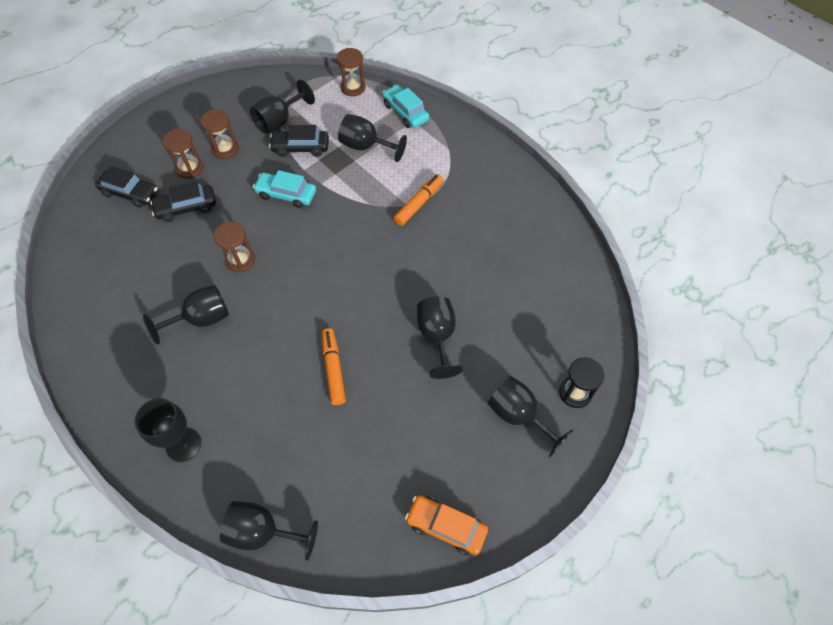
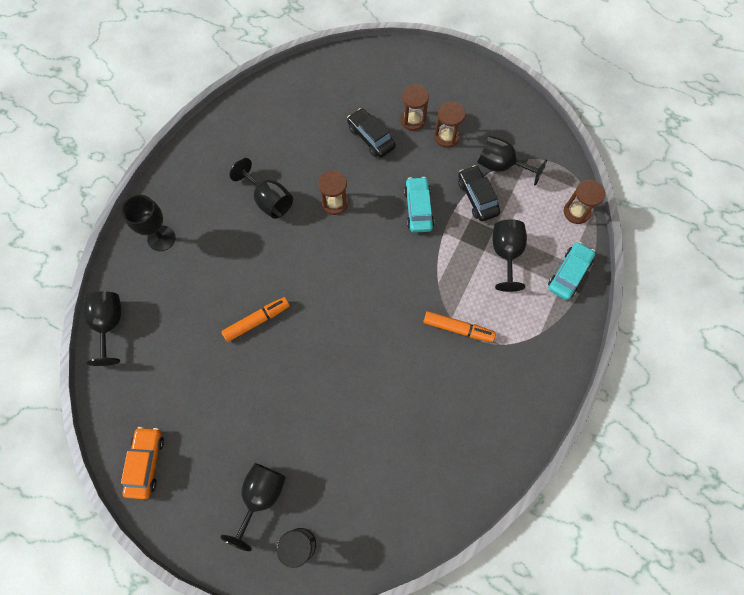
camera: 70 degrees right, 10 degrees up
black car [95,166,158,208] -> none
black goblet [417,296,463,379] -> none

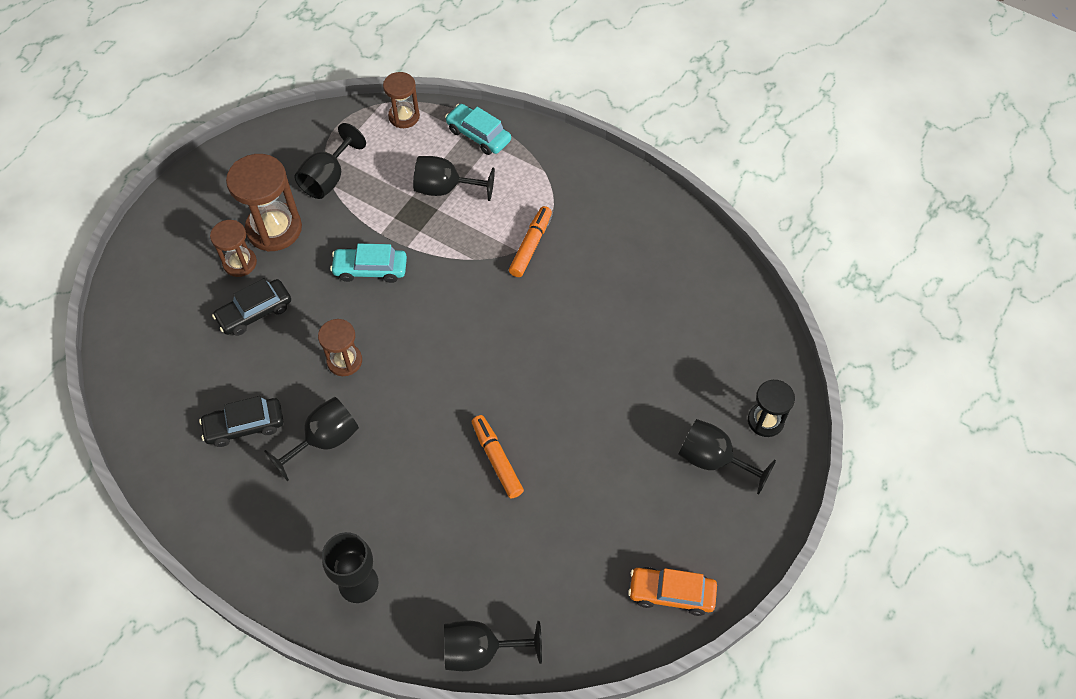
camera: 85 degrees left, 10 degrees down
brown hourglass [434,102,466,148] -> brown hourglass [226,154,302,252], size x1.68
black car [458,165,500,221] -> black car moved to [199,396,283,447]

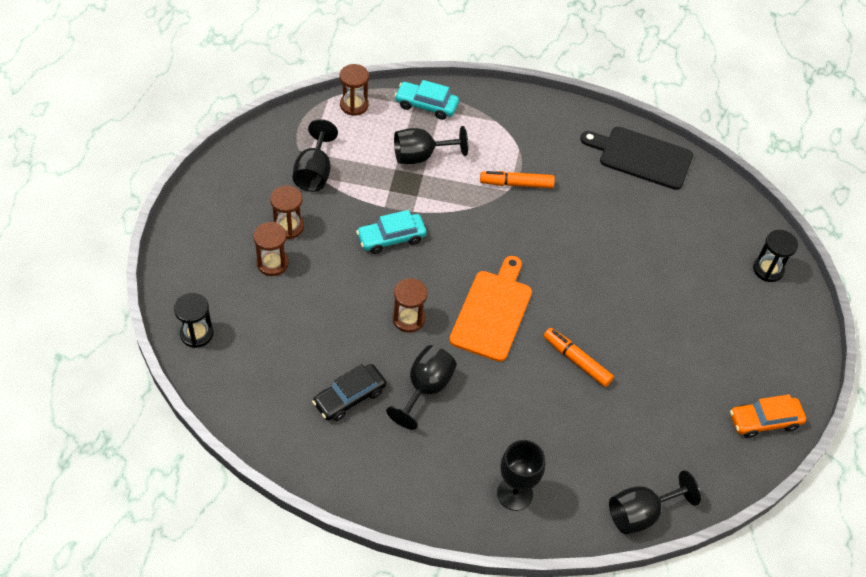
camera: 25 degrees left, 5 degrees down
black car [212,278,291,336] -> none
brown hourglass [226,154,302,252] -> brown hourglass [270,185,304,239], size x0.60
orange marker [509,206,552,277] -> orange marker turned 90 degrees counterclockwise [480,171,555,188]
black goblet [678,419,776,495] -> none
none -> black hourglass [174,293,213,348]
none -> orange cutting board [449,256,532,362]
none -> black cutting board [580,127,693,190]

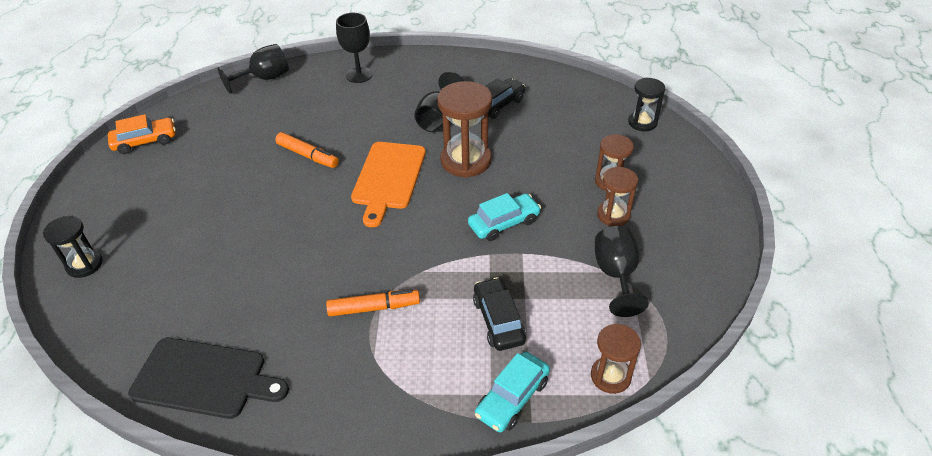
camera: 175 degrees right, 10 degrees down
brown hourglass [393,278,427,333] -> brown hourglass [437,81,492,178], size x1.68
black goblet [394,126,468,164] -> black car [473,277,526,351]
turquoise car [395,80,459,120] -> turquoise car turned 120 degrees clockwise [475,352,550,433]

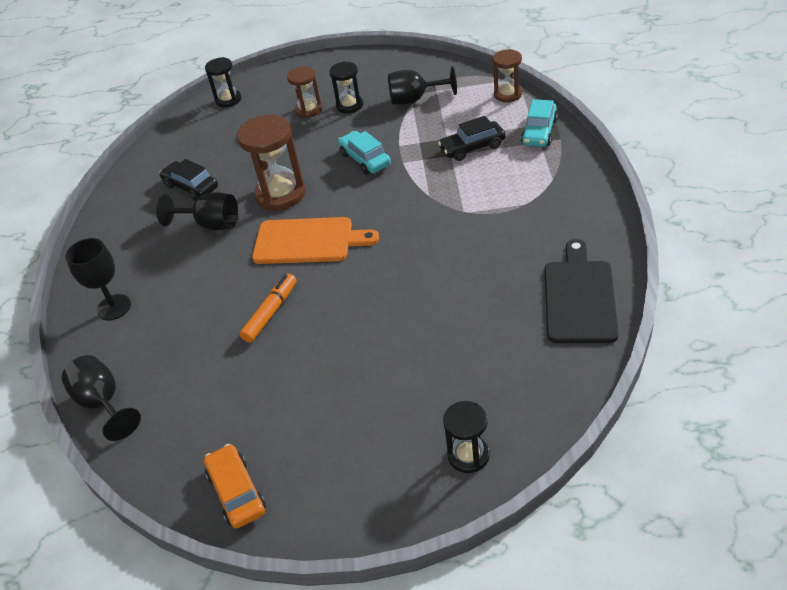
camera: 90 degrees left, 0 degrees up
orange marker [326,289,420,316] -> none
turquoise car [475,352,550,433] -> turquoise car turned 75 degrees clockwise [521,99,558,147]
brown hourglass [597,167,638,226] -> black hourglass [329,61,363,113]

